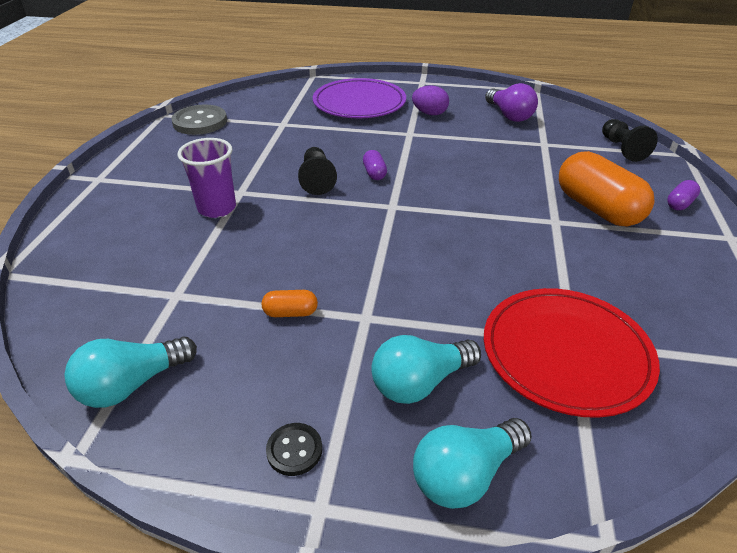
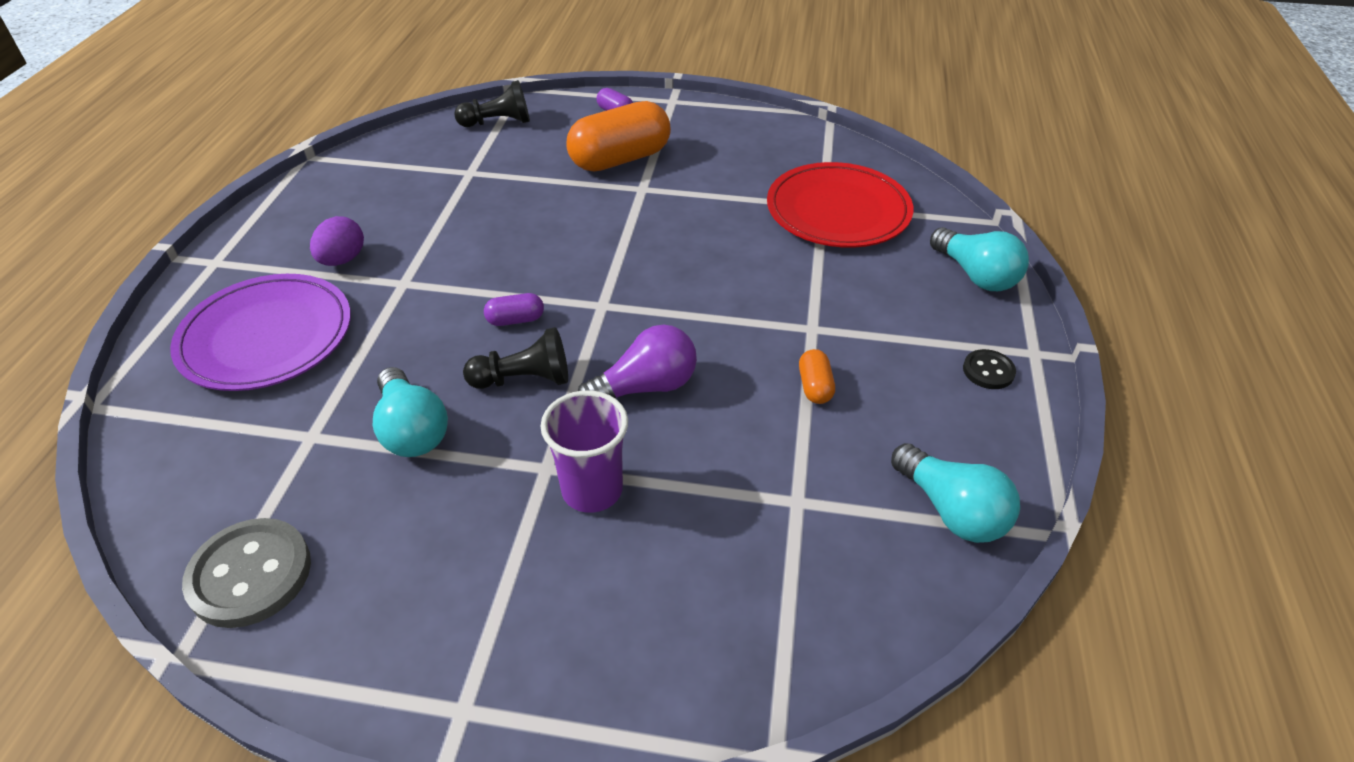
camera: 90 degrees left, 5 degrees up
turquoise light bulb [371,335,481,404] -> turquoise light bulb moved to [373,367,448,457]
purple light bulb [485,83,538,122] -> purple light bulb moved to [578,325,697,398]

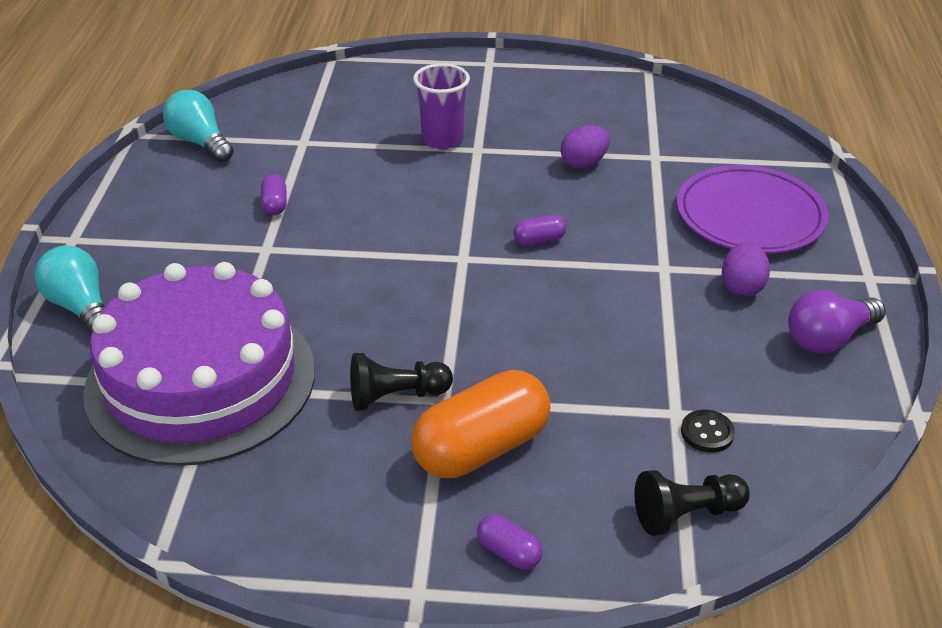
camera: 175 degrees right, 5 degrees down
grey button [182,518,311,628] -> none
turquoise light bulb [373,367,448,457] -> purple egg [561,125,610,169]
black pawn [463,327,568,389] -> black pawn moved to [350,353,453,411]
purple light bulb [578,325,697,398] -> purple light bulb moved to [788,290,886,354]
red plate [767,162,913,248] -> purple cake [83,262,315,466]
orange capsule [799,349,835,404] -> purple capsule [261,174,287,215]
black button [963,349,1016,389] -> black button moved to [681,409,735,453]

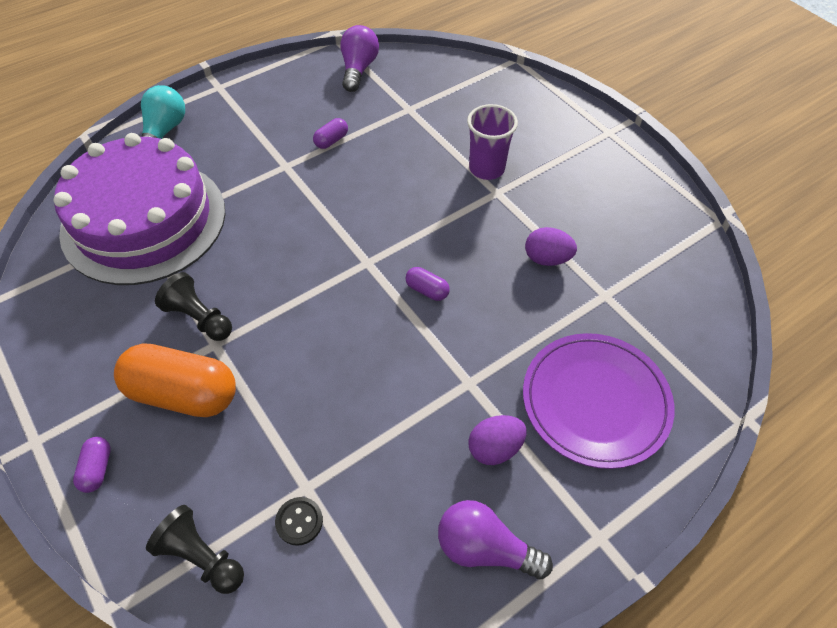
camera: 50 degrees right, 15 degrees up
turquoise light bulb [163,90,234,162] -> purple light bulb [340,25,379,92]

